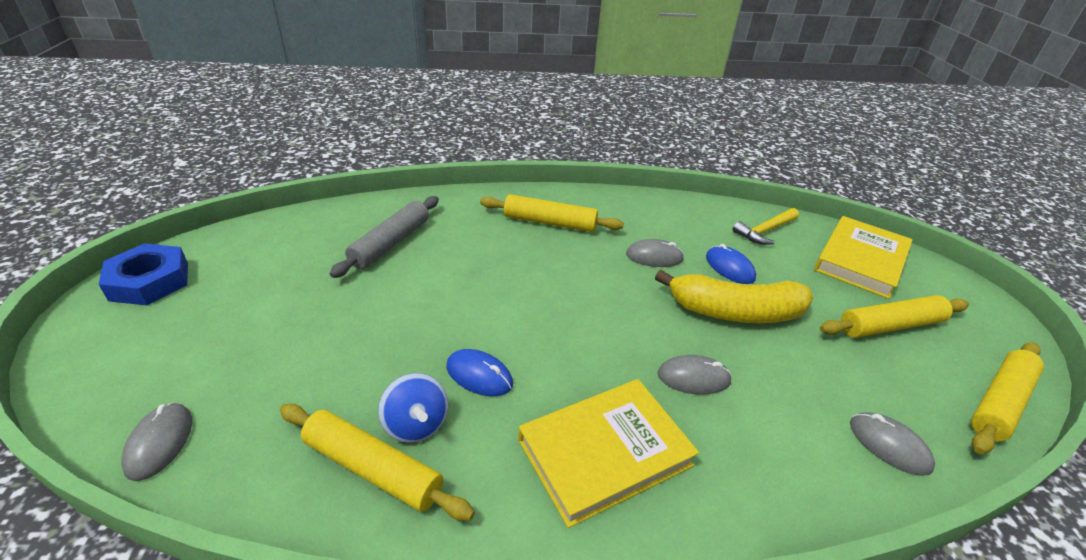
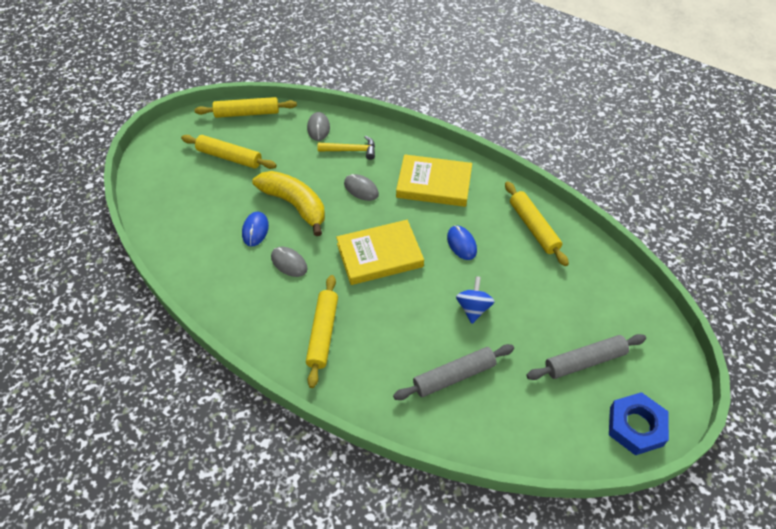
camera: 140 degrees left, 15 degrees up
grey mouse [121,402,192,481] -> none
blue spinning top [378,373,448,443] -> blue spinning top moved to [456,276,495,324]
yellow rolling pin [480,194,624,232] -> yellow rolling pin turned 45 degrees clockwise [306,275,338,388]
yellow hammer [732,208,799,245] -> yellow hammer moved to [317,136,375,160]
yellow book [814,216,913,299] -> yellow book moved to [336,220,424,285]
none -> grey rolling pin [526,334,646,380]

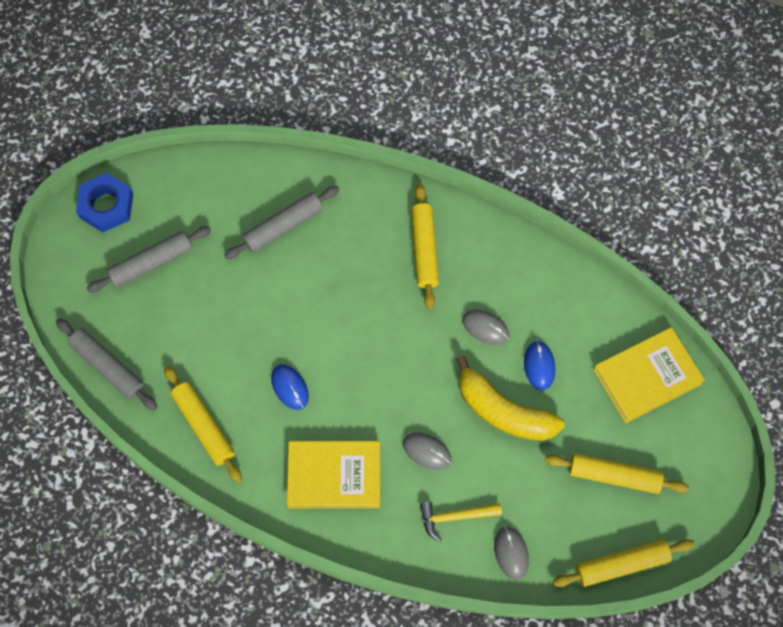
camera: 170 degrees right, 15 degrees up
yellow book [336,220,424,285] -> yellow book moved to [594,327,705,423]
blue spinning top [456,276,495,324] -> none
none -> grey rolling pin [56,319,157,410]

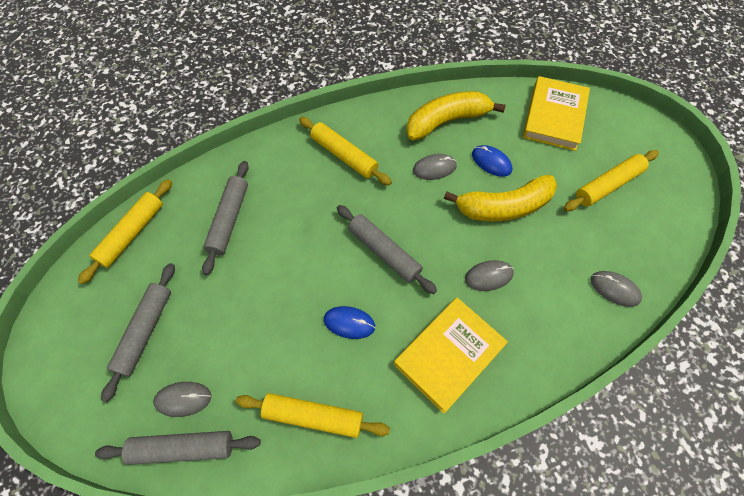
camera: 45 degrees left, 5 degrees down
blue nut [76,173,133,232] -> none
yellow hammer [420,502,502,542] -> none
yellow rolling pin [553,539,695,587] -> yellow rolling pin moved to [78,179,172,284]
none -> grey mouse [153,382,211,417]
none -> grey rolling pin [337,205,437,294]
none -> yellow banana [406,91,505,140]

